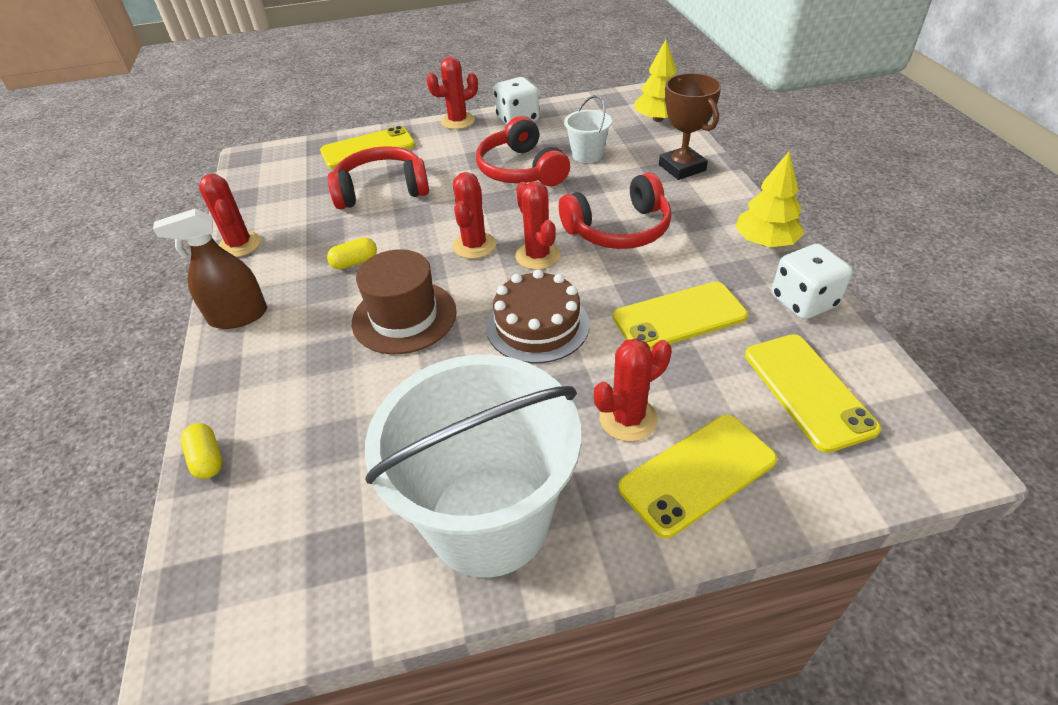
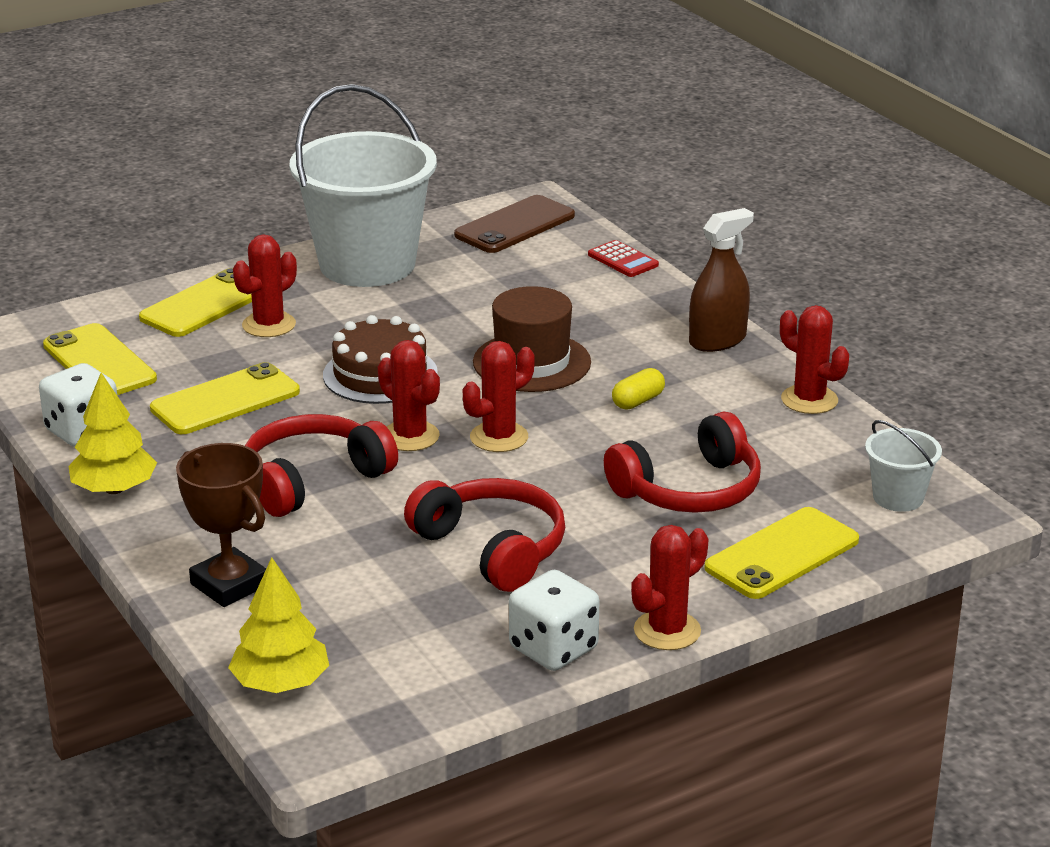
camera: 160 degrees right, 15 degrees down
yellow capsule [181,423,223,479] -> red calculator [588,240,659,277]
red cactus [452,172,496,259] -> red cactus turned 60 degrees clockwise [463,341,535,452]
white bucket [564,95,612,163] -> white bucket moved to [865,420,942,512]
none -> brown phone [454,195,575,253]

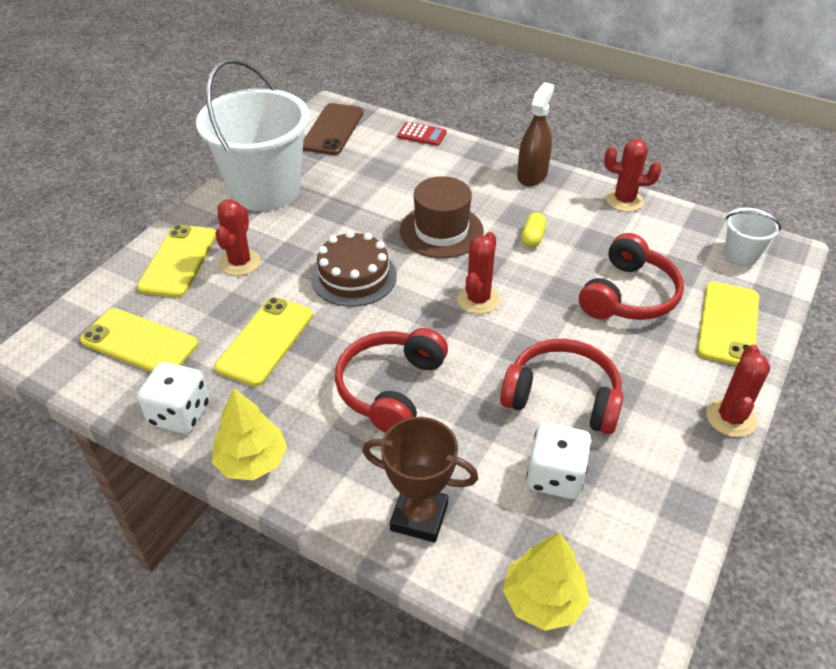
camera: 30 degrees left, 15 degrees up
red cactus [378,340,440,451] -> none
white dice [509,570,600,671] -> white dice moved to [526,422,592,499]

